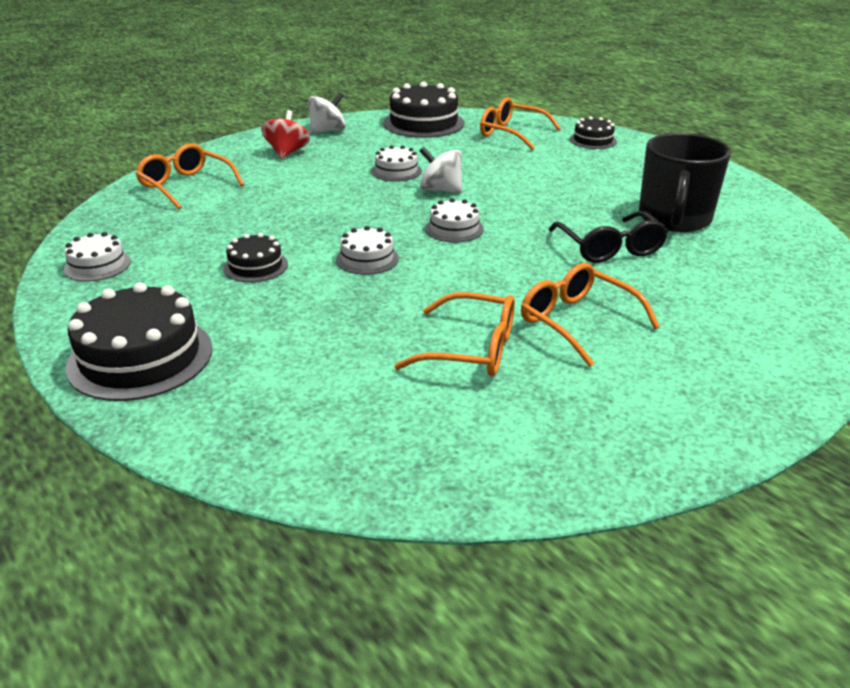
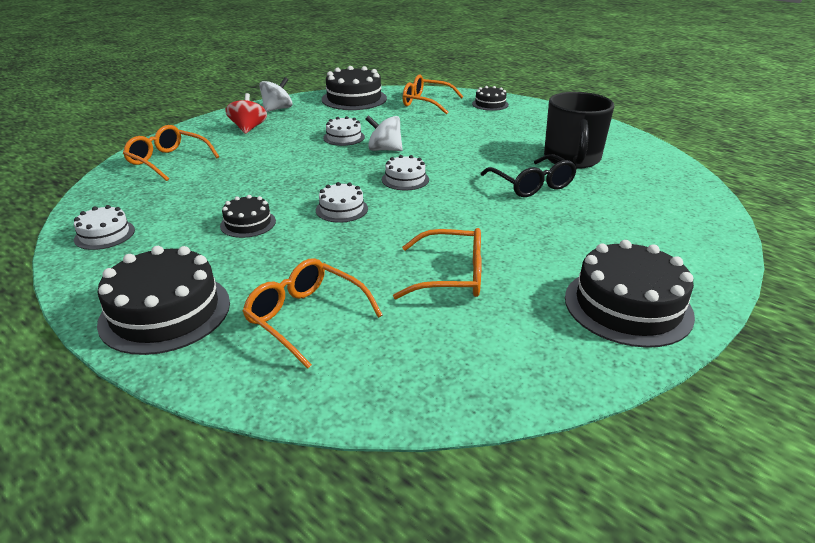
camera: 10 degrees left, 0 degrees up
orange glasses [521,263,660,367] -> orange glasses moved to [242,258,383,369]
none -> black cake [565,240,695,348]

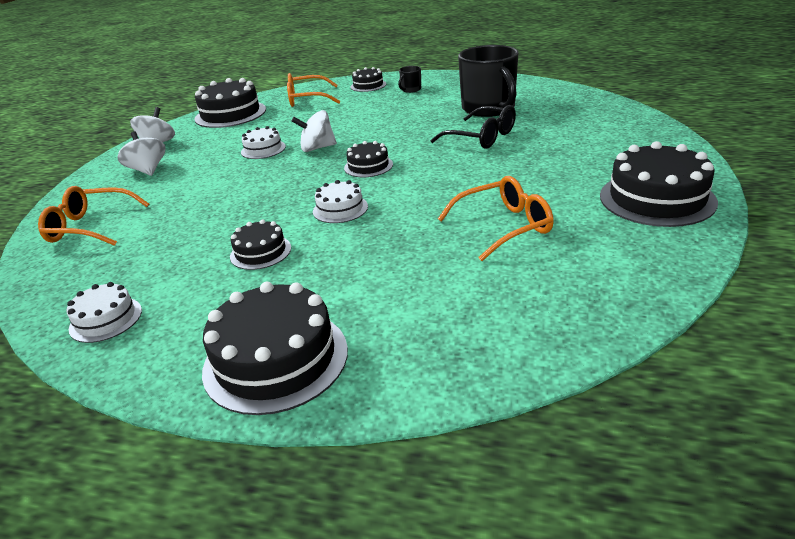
camera: 25 degrees left, 0 degrees up
red spinning top [225,93,267,134] -> white spinning top [118,131,165,176]
orange glasses [242,258,383,369] -> none
white cake [382,155,429,190] -> black cake [344,141,393,177]
none -> black mug [398,66,421,93]

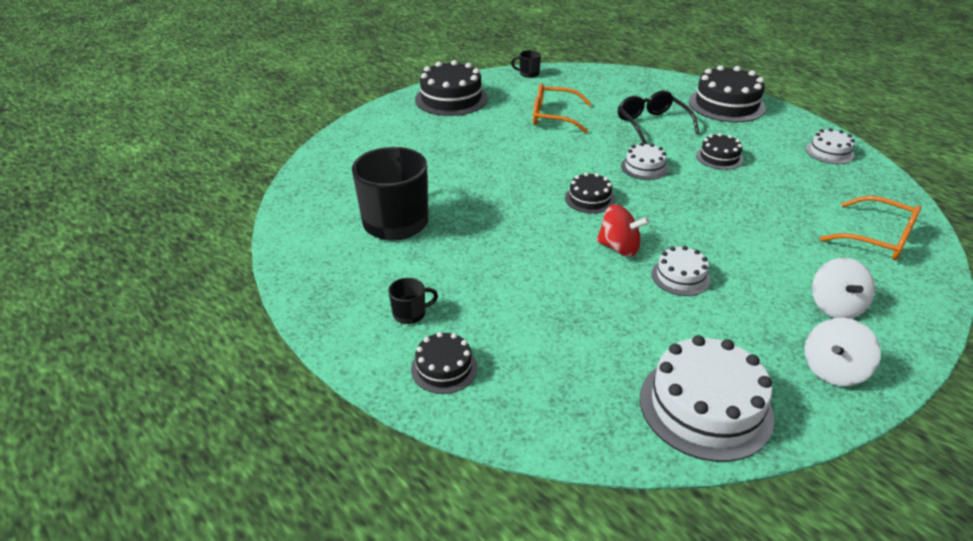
camera: 150 degrees left, 5 degrees up
black cake [195,78,266,128] -> white cake [640,335,774,462]
orange glasses [287,73,340,107] -> none
white spinning top [292,110,337,152] -> red spinning top [597,204,649,257]
black glasses [430,105,516,149] -> black glasses moved to [618,90,699,144]
none -> black mug [511,50,541,78]

